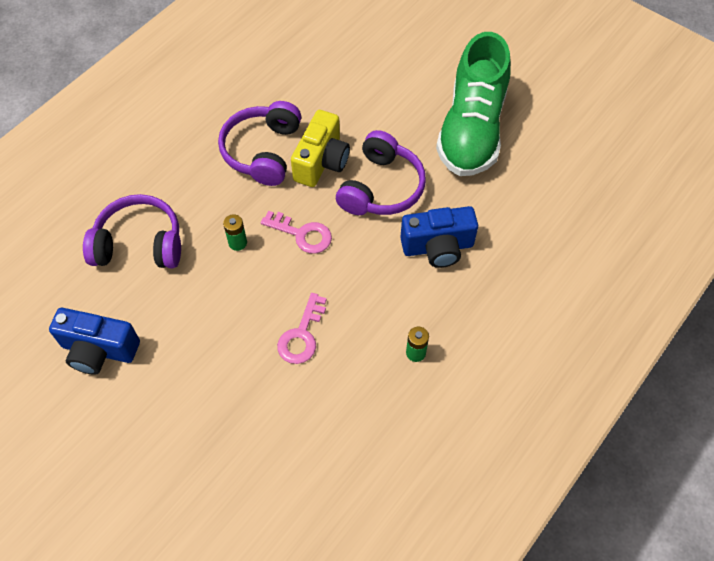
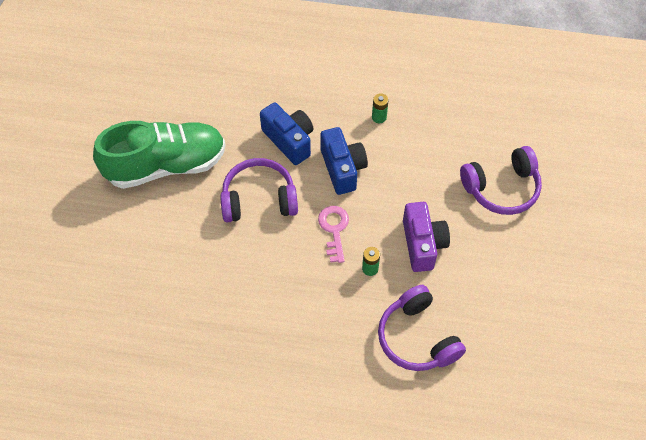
camera: 120 degrees left, 0 degrees up
blue camera [49,308,140,375] -> blue camera moved to [320,127,368,195]
purple headphones [218,101,301,186] -> purple headphones moved to [460,146,542,215]
pink key [277,293,327,364] -> none
yellow camera [291,110,350,187] -> none
none -> purple camera [403,202,450,272]

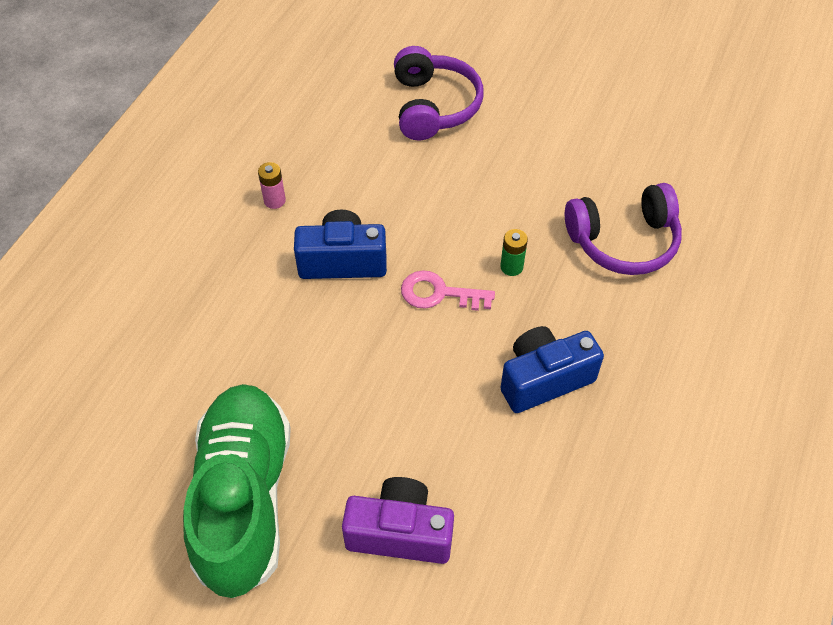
camera: 75 degrees left, 5 degrees down
purple headphones [220,158,298,222] -> none
blue camera [260,102,313,165] -> blue camera moved to [500,326,604,413]
green battery [372,93,389,123] -> pink battery [258,162,286,209]
purple camera [403,202,450,272] -> purple camera moved to [342,477,454,564]

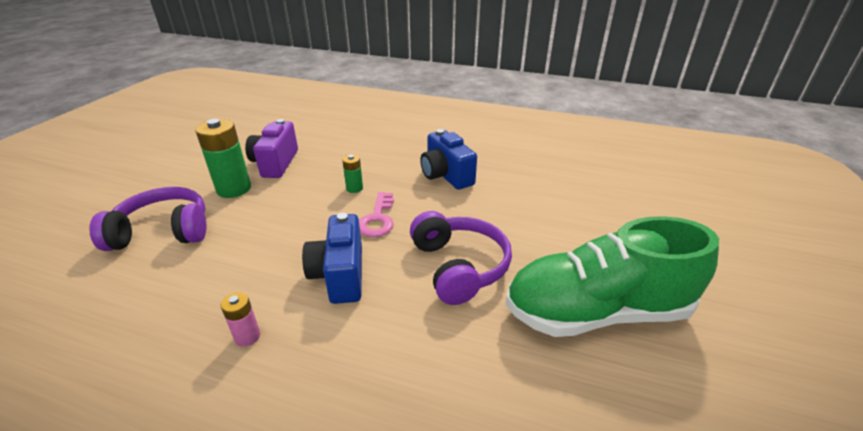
camera: 95 degrees left, 20 degrees down
purple camera [342,477,454,564] -> purple camera moved to [245,119,298,178]
purple headphones [565,183,682,275] -> purple headphones moved to [410,211,512,305]
none -> green battery [195,119,251,198]

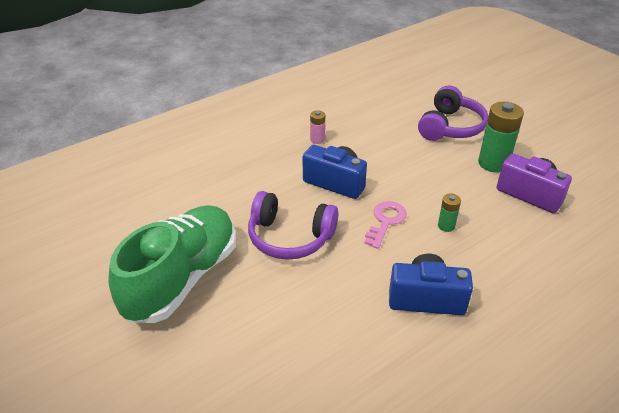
camera: 125 degrees right, 5 degrees up
pink key [359,192,394,237] -> pink key turned 75 degrees clockwise [364,201,407,249]

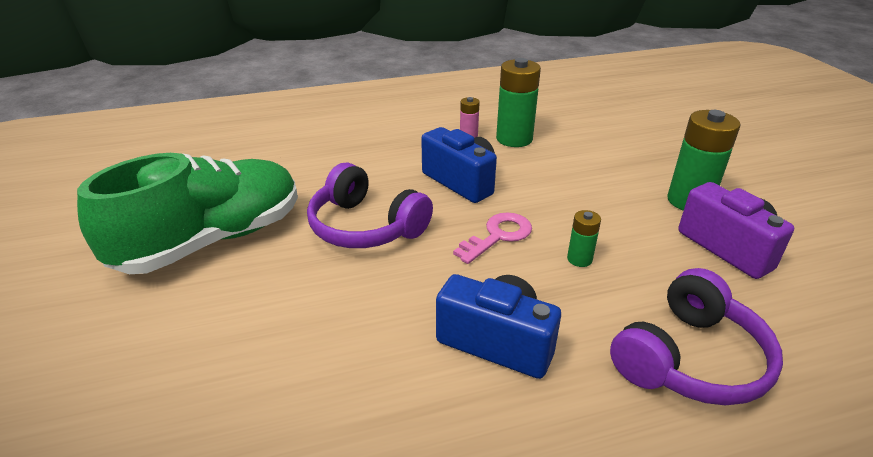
camera: 20 degrees right, 5 degrees down
purple headphones [418,86,488,141] -> purple headphones moved to [610,268,783,405]
none -> green battery [496,58,541,147]

